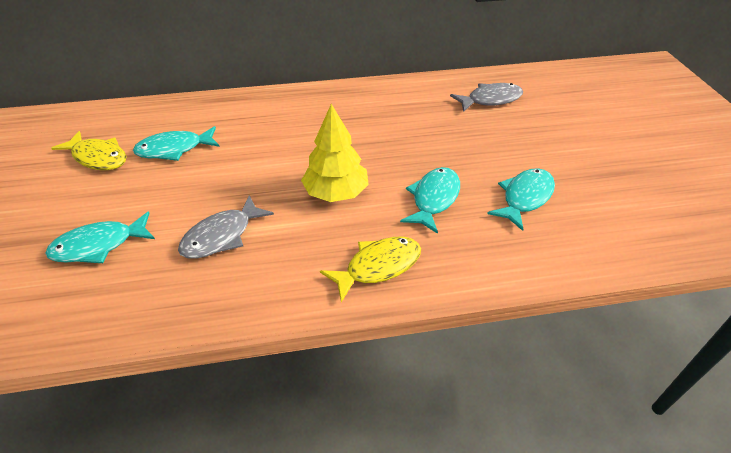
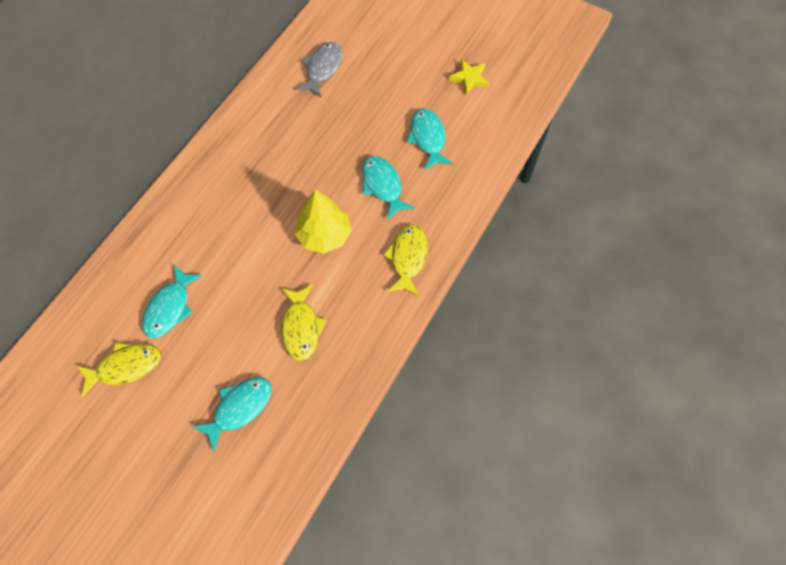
camera: 50 degrees left, 20 degrees up
turquoise fish [45,211,155,263] -> turquoise fish turned 150 degrees counterclockwise [192,377,272,453]
grey fish [178,195,274,259] -> yellow fish [281,285,327,361]
none -> yellow star [449,59,489,95]

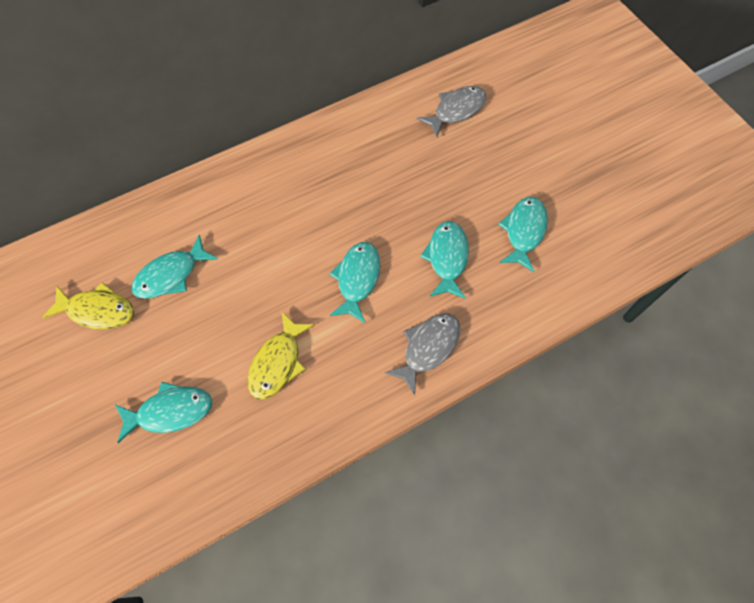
camera: 30 degrees right, 0 degrees up
yellow tree [295,189,352,254] -> turquoise fish [329,242,380,323]
yellow fish [383,224,428,296] -> grey fish [384,313,460,396]
yellow star [449,59,489,95] -> none

